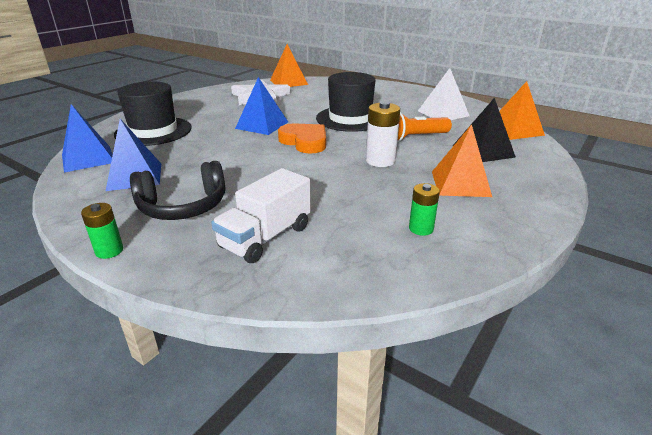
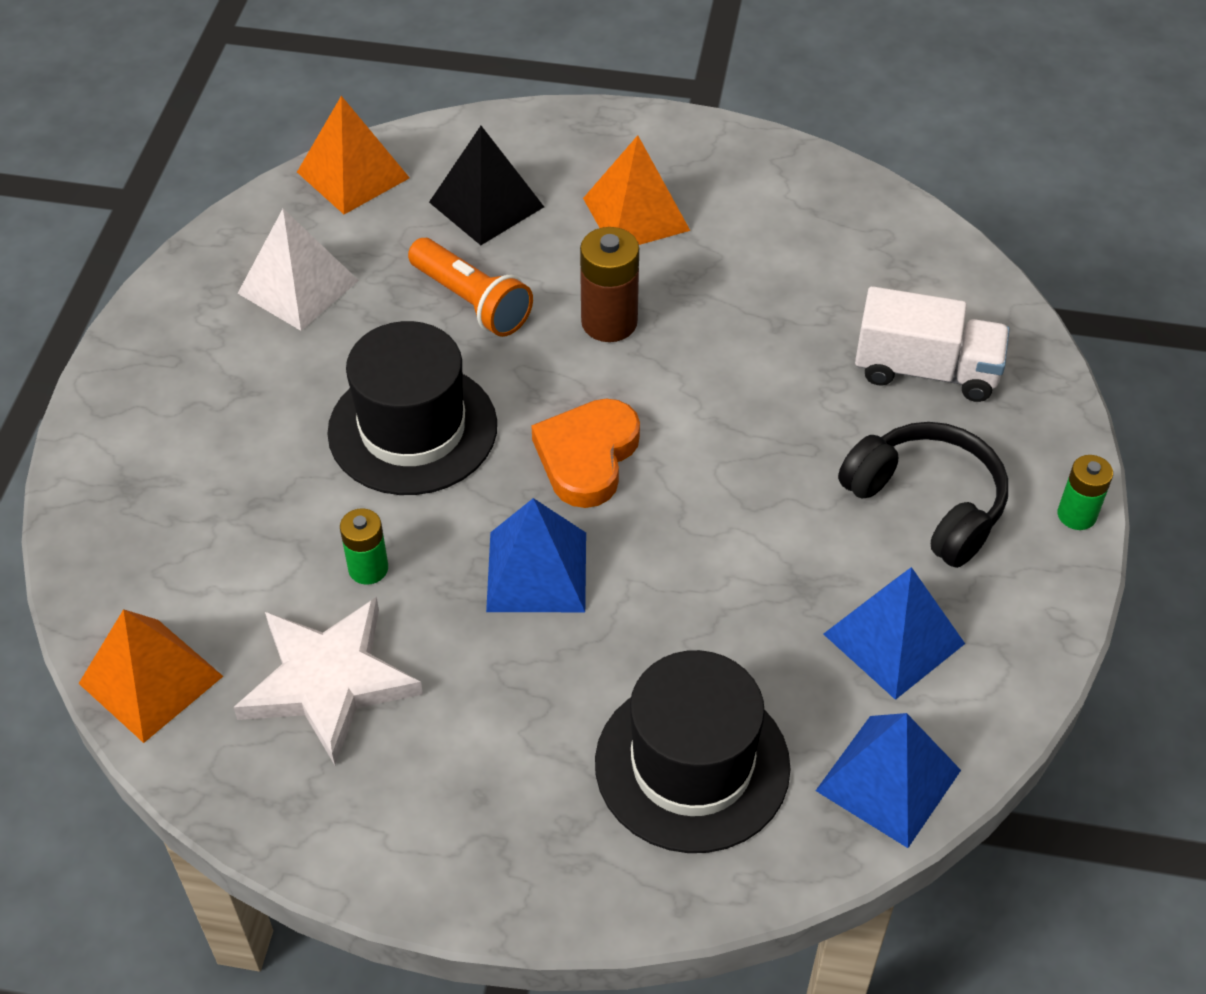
camera: 115 degrees left, 20 degrees up
white battery [366,101,400,167] -> brown battery [580,227,639,342]
green battery [409,183,440,236] -> green battery moved to [340,508,388,585]

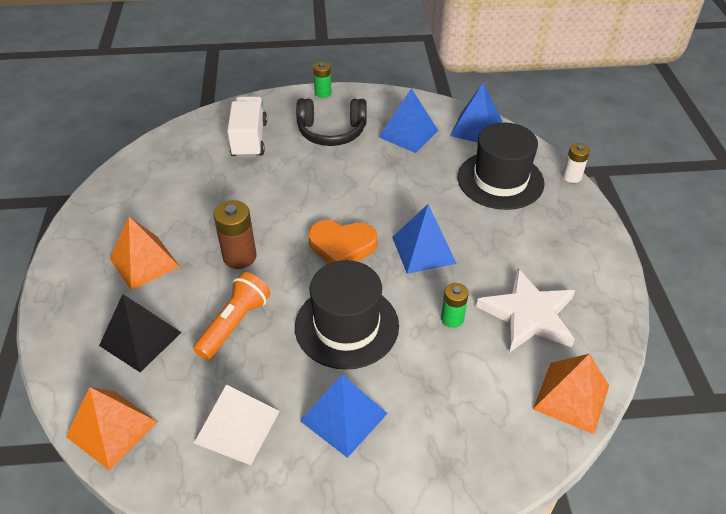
camera: 105 degrees left, 5 degrees down
black headphones [838,422,1008,568] -> black headphones turned 120 degrees counterclockwise [296,98,367,146]
none -> blue pyramid [300,374,388,458]
none -> white battery [562,143,590,183]

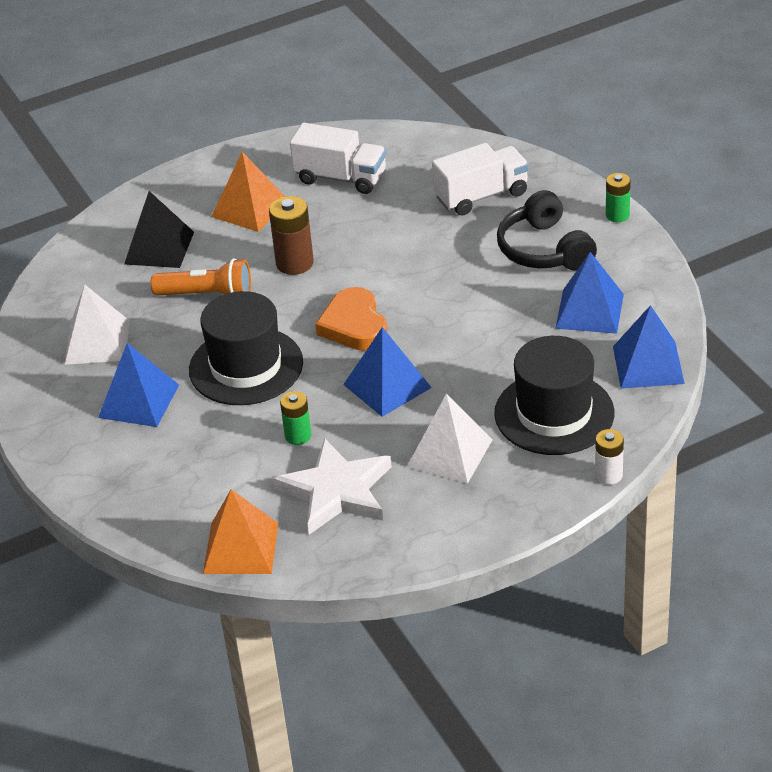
camera: 70 degrees right, 5 degrees down
orange pyramid [66,387,157,471] -> none
none -> white truck [290,123,386,194]
none -> white pyramid [407,393,492,483]

